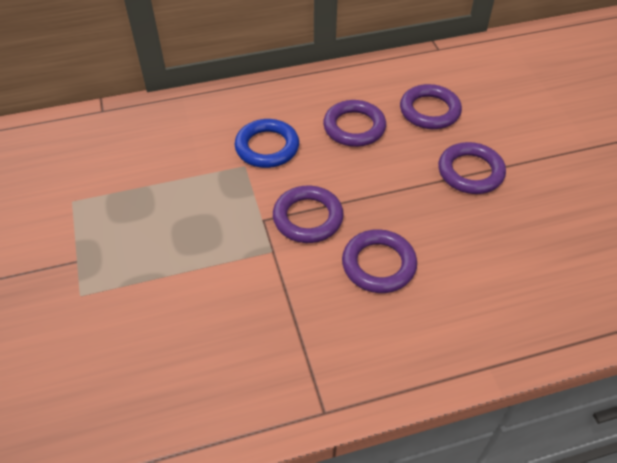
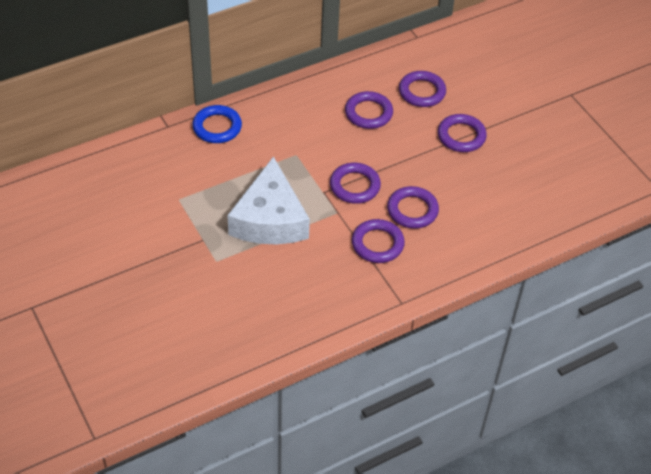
camera: 15 degrees left, 0 degrees up
blue ring [235,119,299,168] -> blue ring moved to [192,105,242,143]
none -> white cheese [227,156,310,245]
none -> purple ring [352,219,405,263]

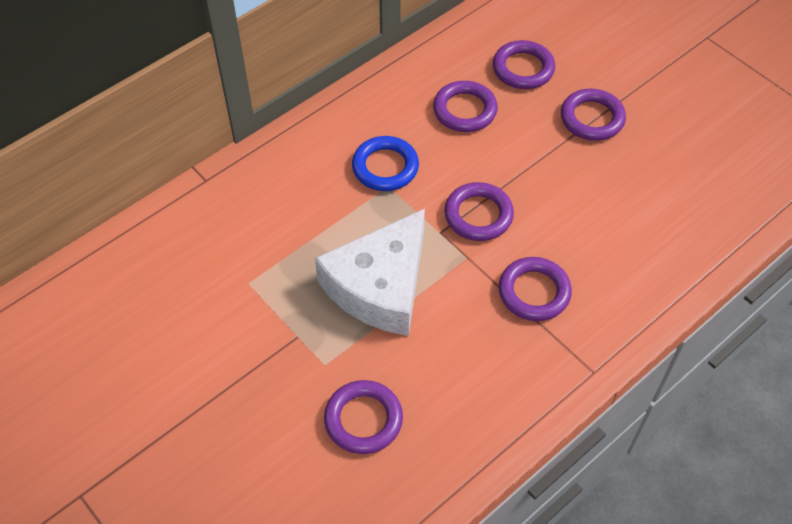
camera: 10 degrees left, 5 degrees up
blue ring [192,105,242,143] -> blue ring moved to [352,136,419,191]
white cheese [227,156,310,245] -> white cheese turned 45 degrees clockwise [315,209,425,336]
purple ring [387,186,439,229] -> purple ring moved to [324,380,403,454]

